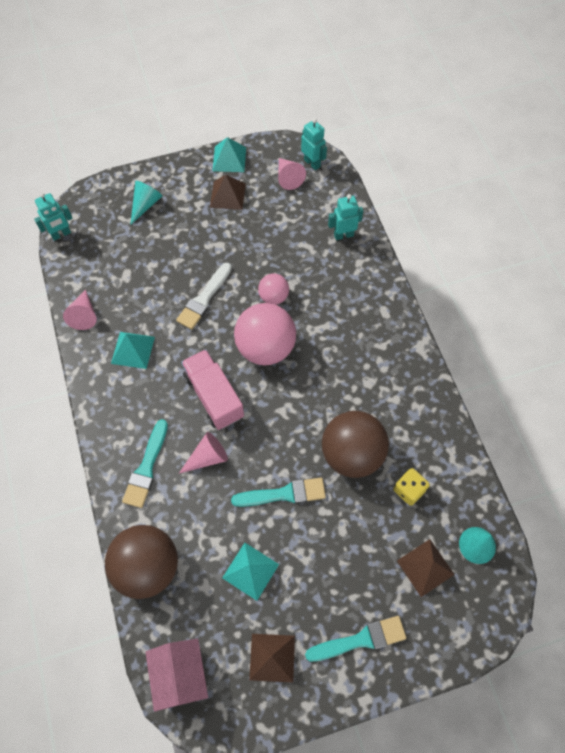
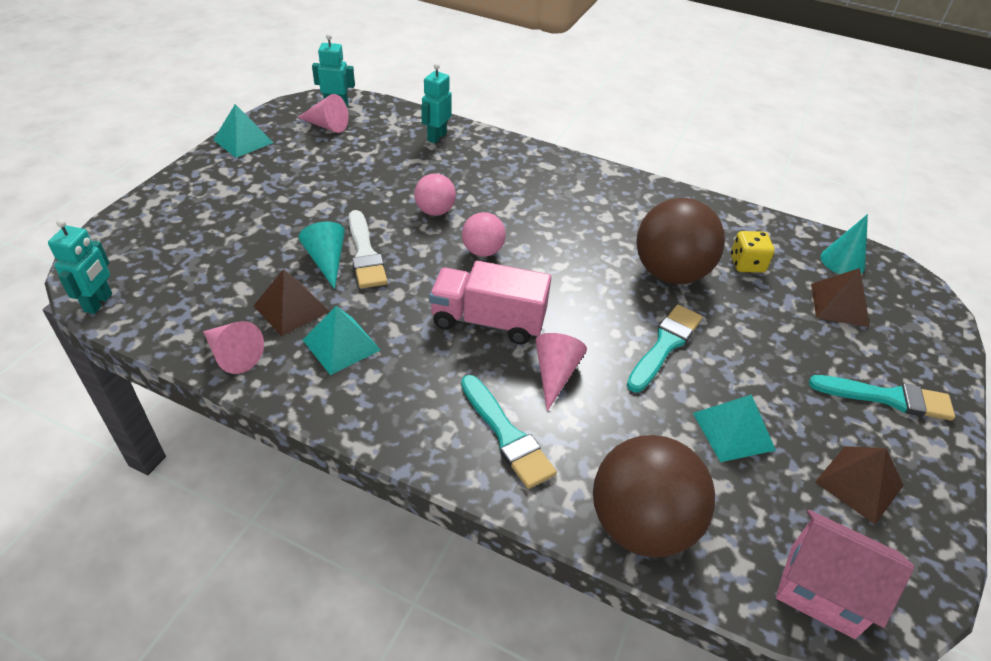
camera: 50 degrees left, 20 degrees down
turquoise cone [130,181,162,225] -> turquoise cone moved to [298,222,345,289]
brown pyramid [210,174,246,210] -> brown pyramid moved to [253,269,330,336]
pink ball [234,303,296,365] -> pink ball [462,212,506,257], size x0.53
turquoise brush [305,616,406,662] -> turquoise brush turned 75 degrees clockwise [809,375,955,421]

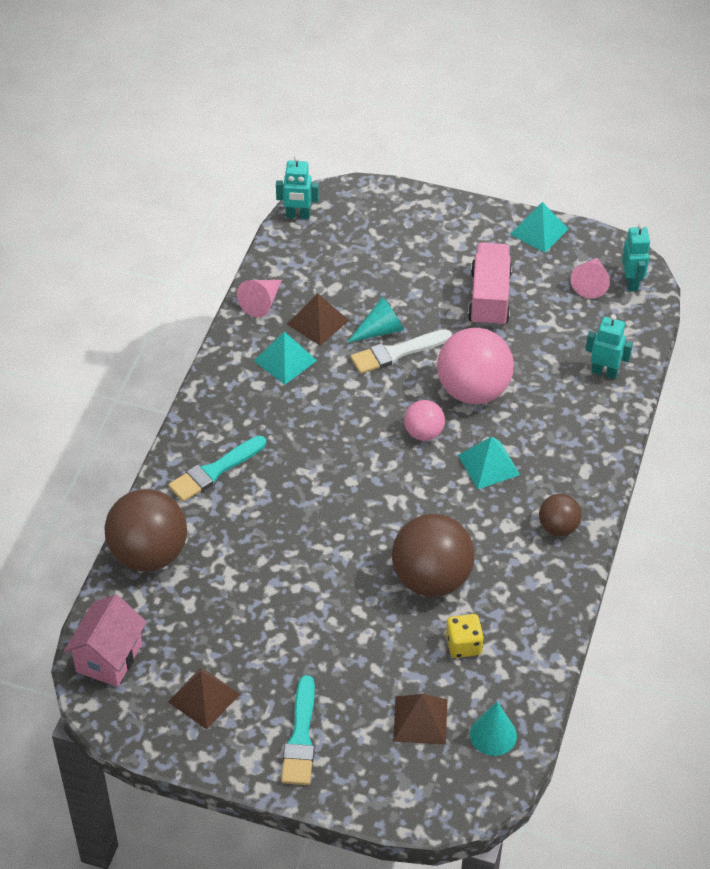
camera: 85 degrees right, 5 degrees up
pink ball [414,173,456,216] -> pink ball [437,328,514,404], size x1.89
pink truck [429,261,551,344] -> pink truck moved to [468,242,512,327]
pink cone [536,333,587,412] -> none
turquoise brush [627,305,702,392] -> none
turquoise pyramid [693,394,776,462] -> turquoise pyramid moved to [458,436,520,489]
none -> brown ball [539,494,582,536]

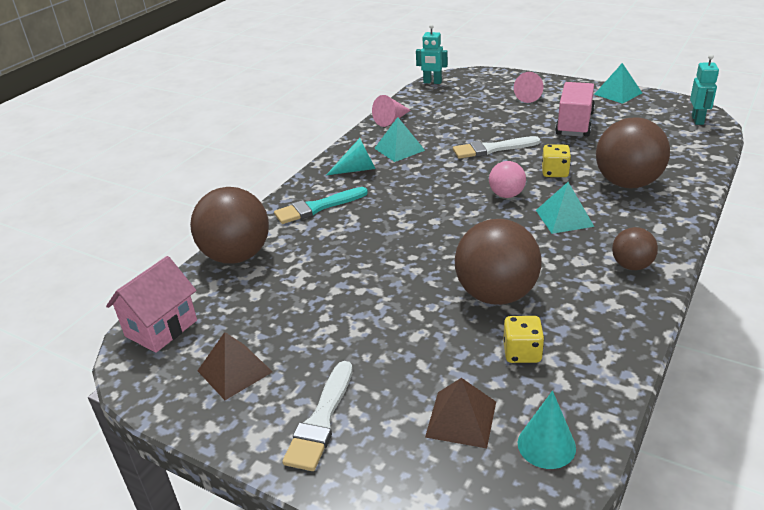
camera: 15 degrees right, 15 degrees down
turquoise brush [281,675,315,785] -> white brush [282,361,353,471]
brown pyramid [287,293,349,346] -> none
turquoise cone [347,296,404,343] -> turquoise cone moved to [326,138,376,175]
pink ball [437,328,514,404] -> yellow dice [542,144,571,177]
pink cone [571,258,610,298] -> pink cone moved to [514,72,544,103]
turquoise robot [585,314,633,379] -> none
none -> brown ball [596,117,670,188]

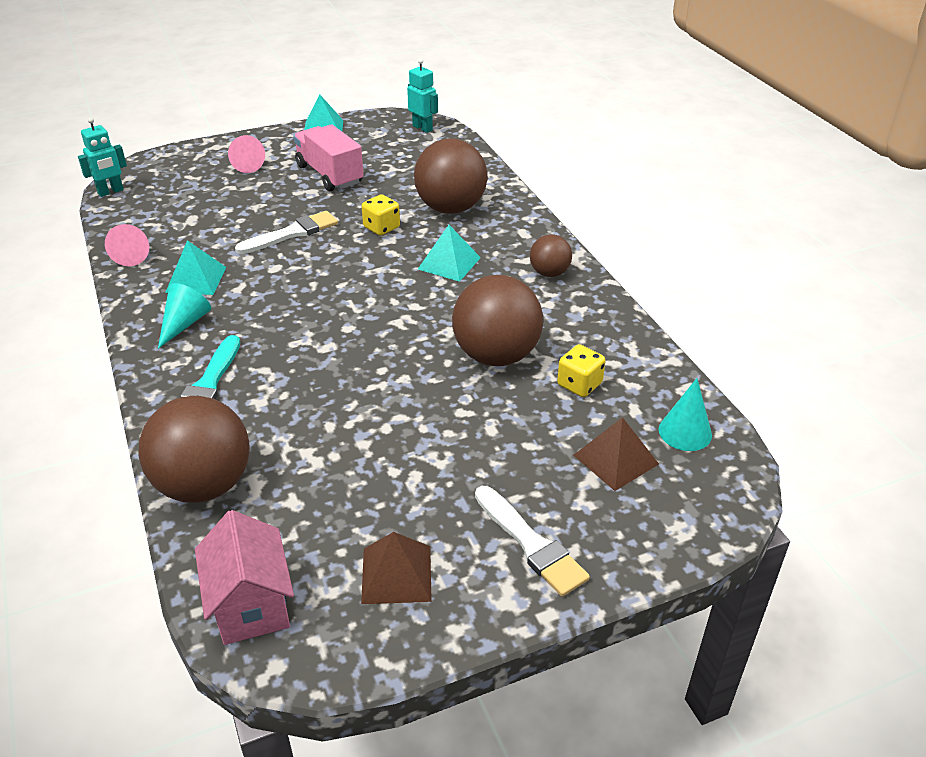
camera: 55 degrees left, 5 degrees up
white brush [453,136,540,159] -> white brush turned 150 degrees counterclockwise [235,211,338,254]
pink ball [489,161,526,198] -> none

